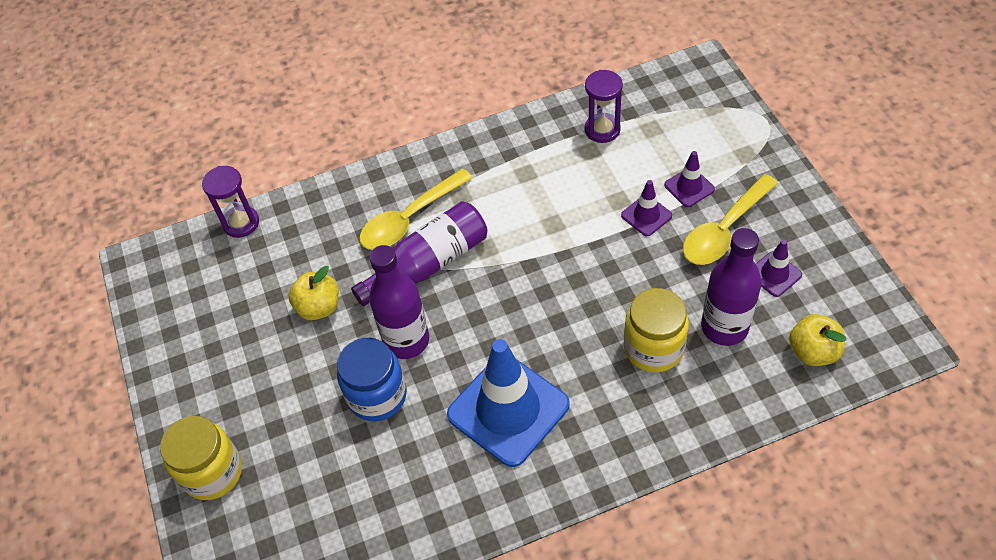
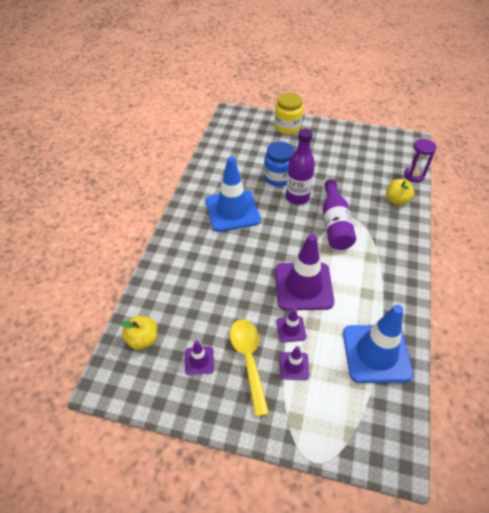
camera: 120 degrees right, 5 degrees down
yellow apple [288,266,339,320] -> yellow apple moved to [386,179,415,205]
yellow spoon [360,168,473,250] -> none
purple hourglass [585,70,623,143] -> blue traffic cone [343,305,413,383]
yellow jar [624,288,689,373] -> none
purple bottle [701,228,762,346] -> none
none -> purple traffic cone [275,234,334,310]

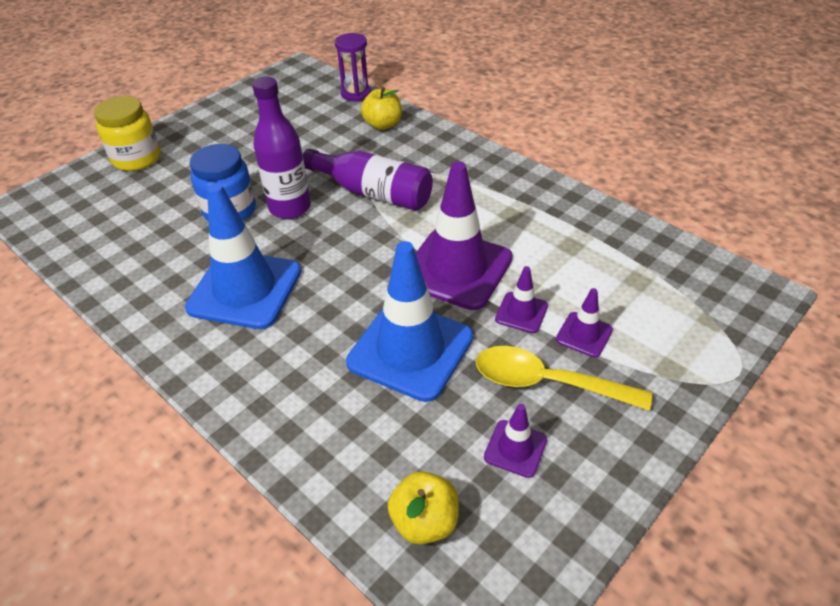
camera: 60 degrees left, 5 degrees down
blue traffic cone [343,305,413,383] -> blue traffic cone moved to [346,241,473,402]

